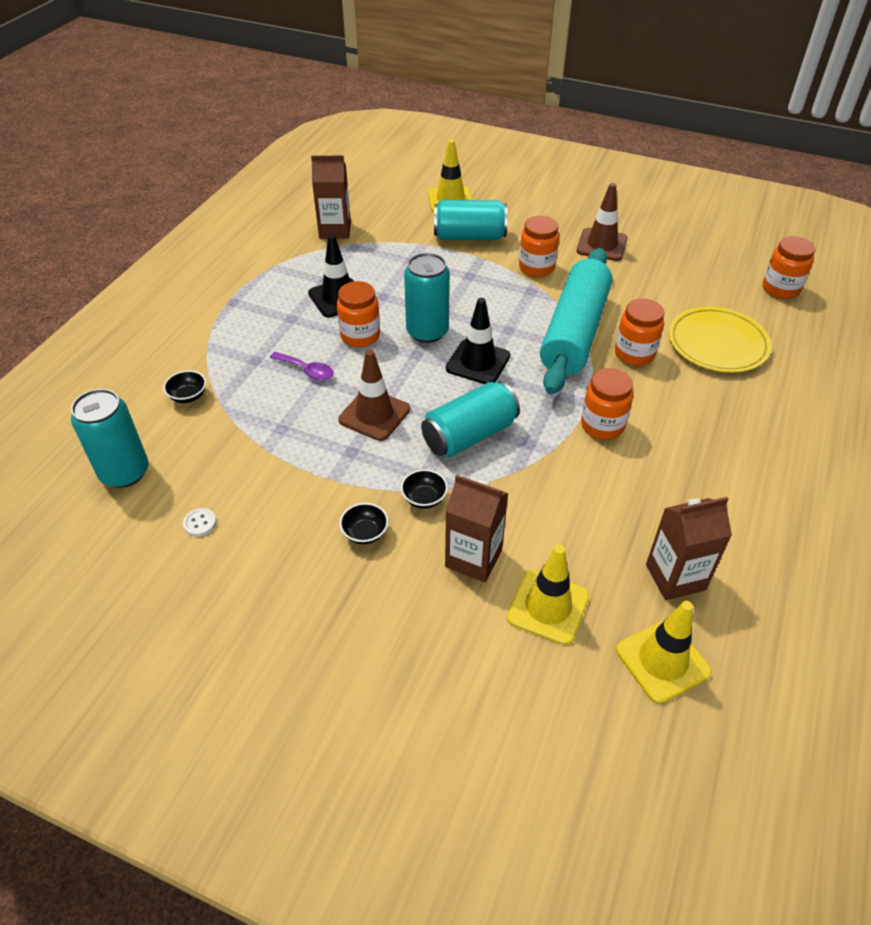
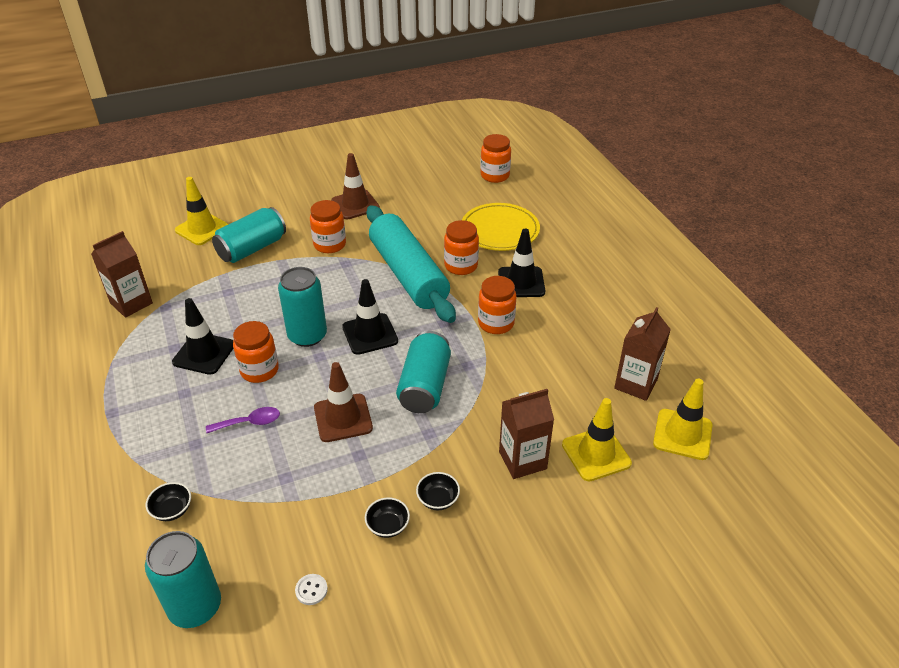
camera: 45 degrees left, 5 degrees down
black bowl [401,469,448,509] -> black bowl moved to [365,497,410,538]
none -> black traffic cone [498,228,545,297]

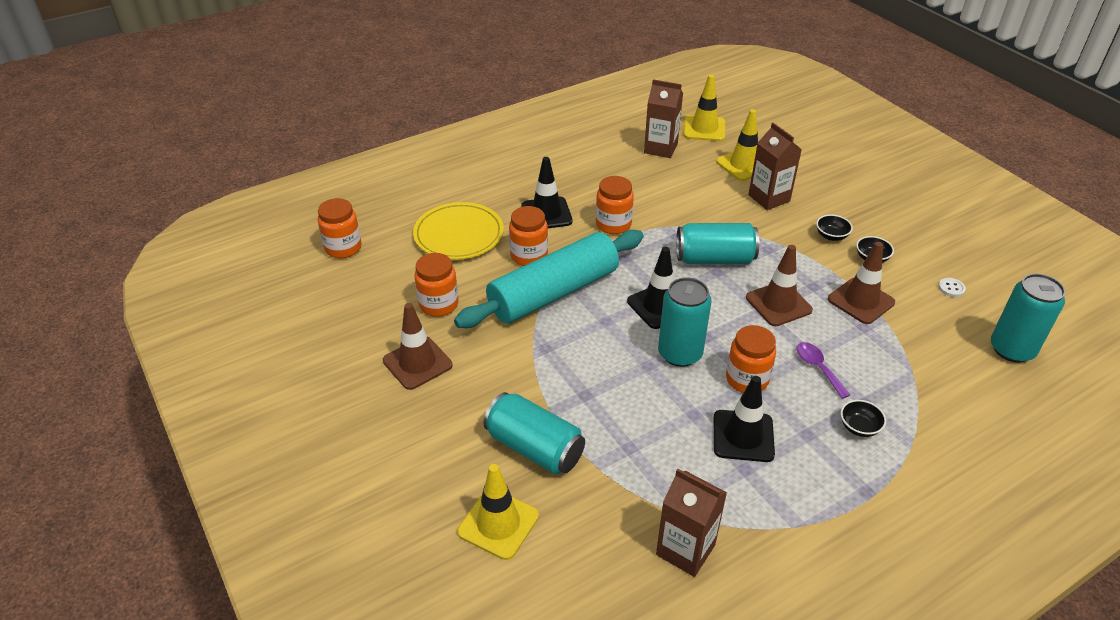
camera: 100 degrees left, 0 degrees up
black bowl [146,482,191,521] -> black bowl moved to [840,400,886,437]
orange jar [310,200,346,253] -> orange jar moved to [414,253,458,317]
none -> brown traffic cone [828,242,895,324]

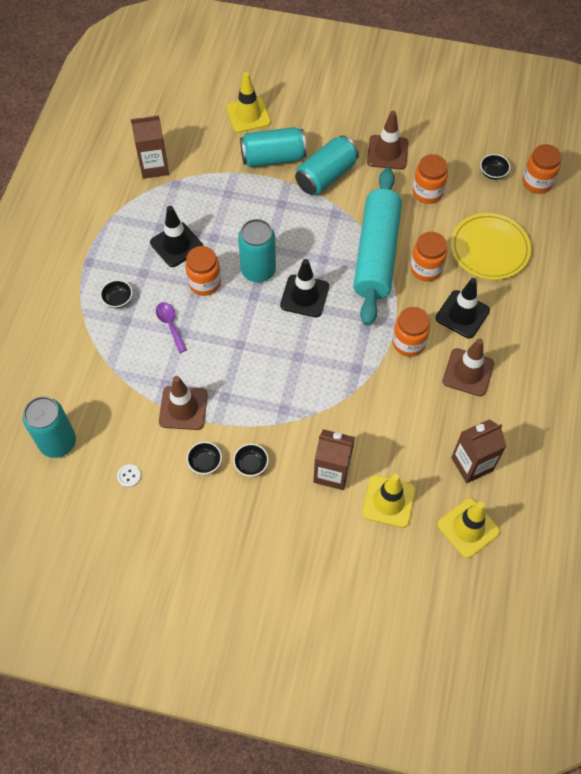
camera: 135 degrees right, 20 degrees up
turquoise can [676,223,759,264] -> turquoise can moved to [295,135,359,195]
brown traffic cone [746,245,813,326] -> brown traffic cone moved to [442,338,494,397]
purple spoon [797,342,850,399] -> purple spoon turned 135 degrees counterclockwise [156,302,187,353]
none -> black bowl [480,154,510,180]

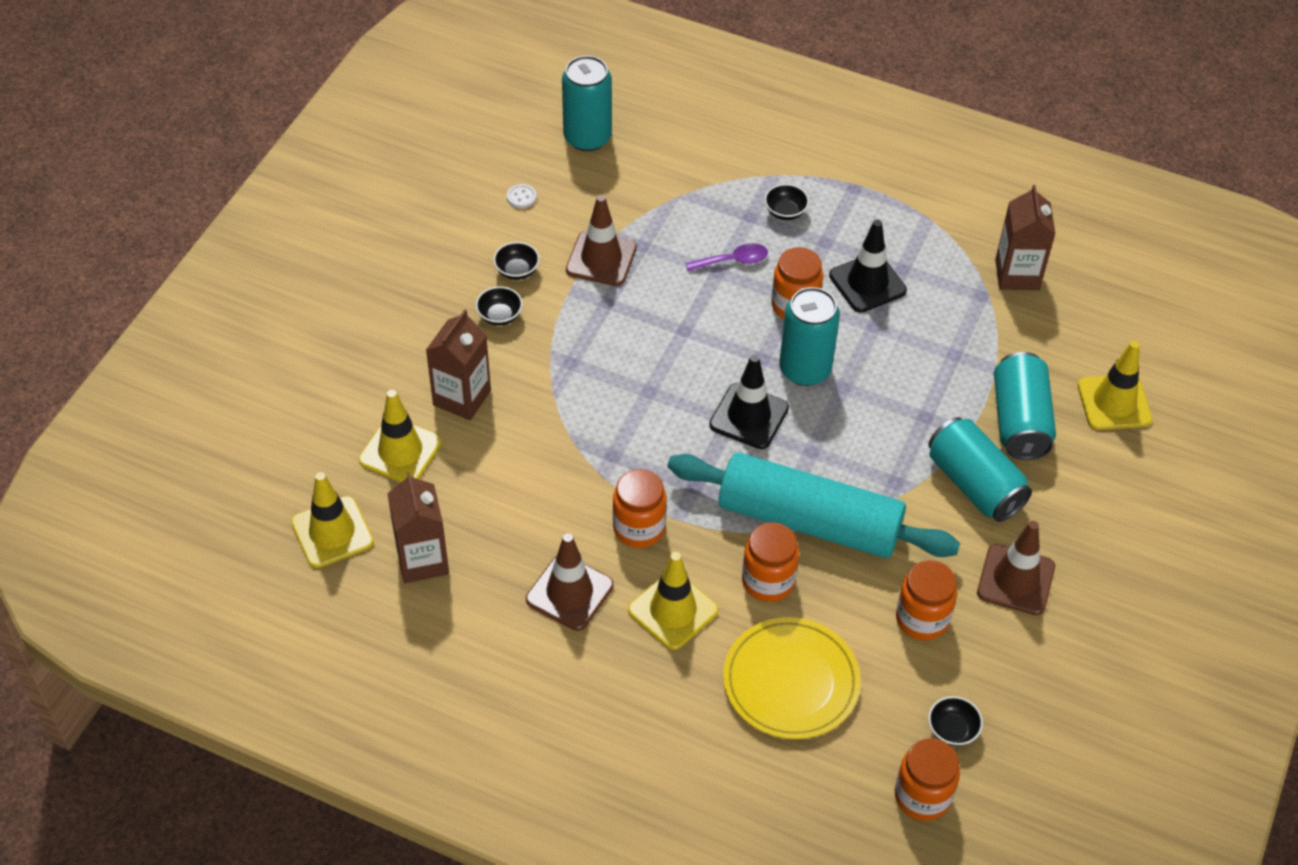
camera: 100 degrees right, 10 degrees down
black traffic cone [436,278,490,339] -> yellow traffic cone [628,552,718,650]

